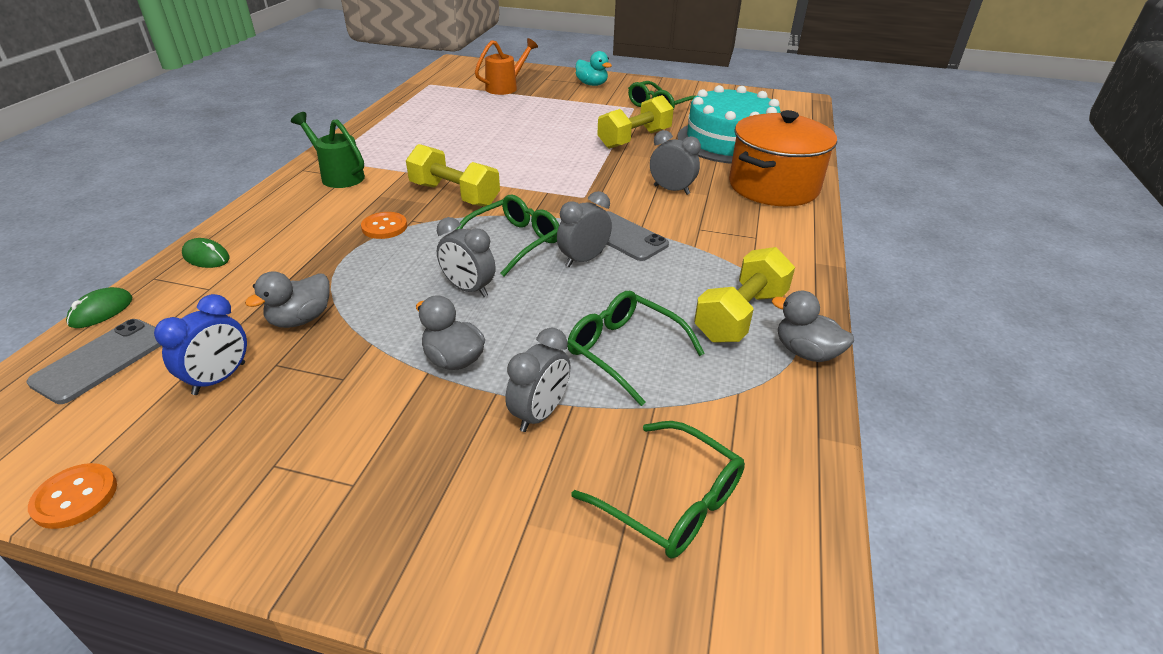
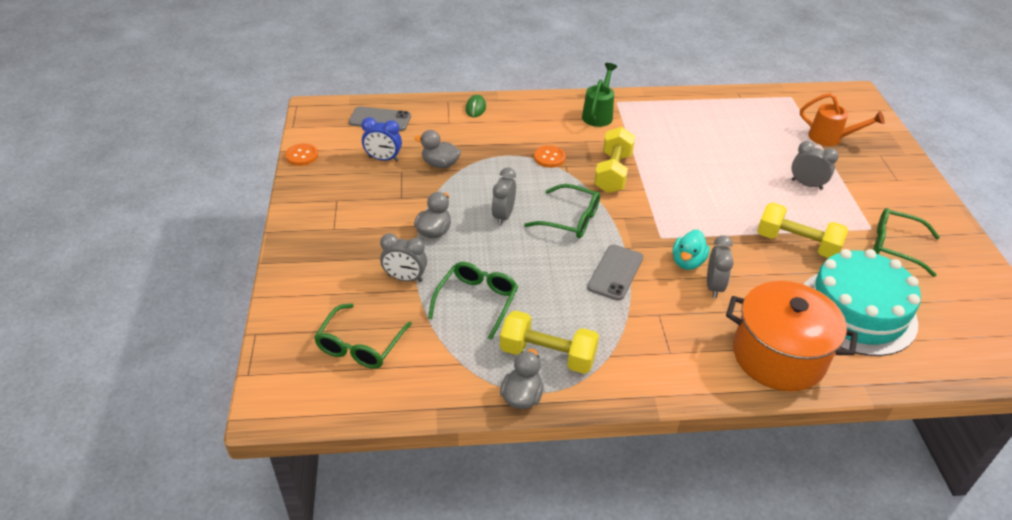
camera: 70 degrees right, 5 degrees up
green mouse [66,287,132,328] -> none
grey clock [557,191,612,267] -> grey clock moved to [792,141,839,190]
turquoise duck [576,51,612,86] -> turquoise duck moved to [673,230,710,270]

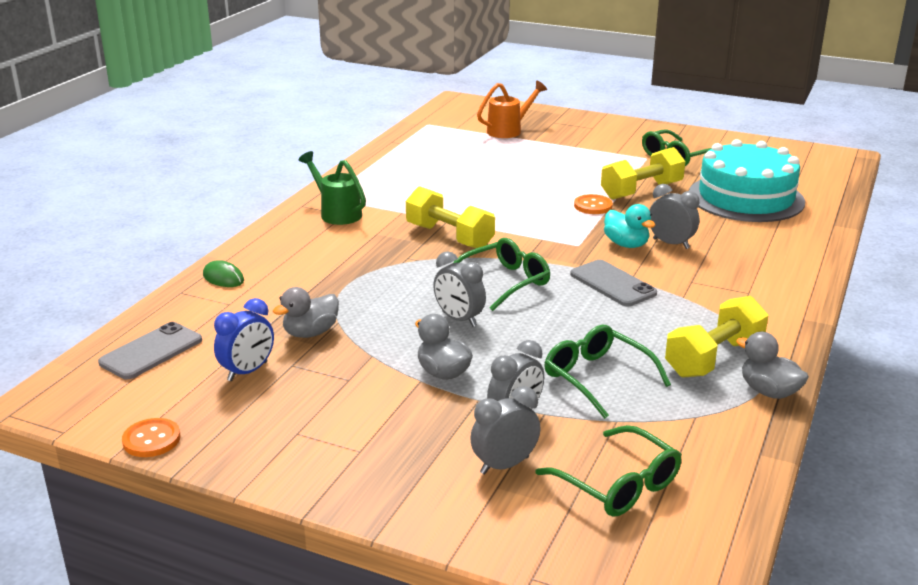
camera: 60 degrees left, 15 degrees down
orange button [534,146,566,168] -> orange button moved to [574,194,613,214]
orange pot [726,281,858,391] -> none
grey clock [792,141,839,190] -> grey clock moved to [470,386,540,475]

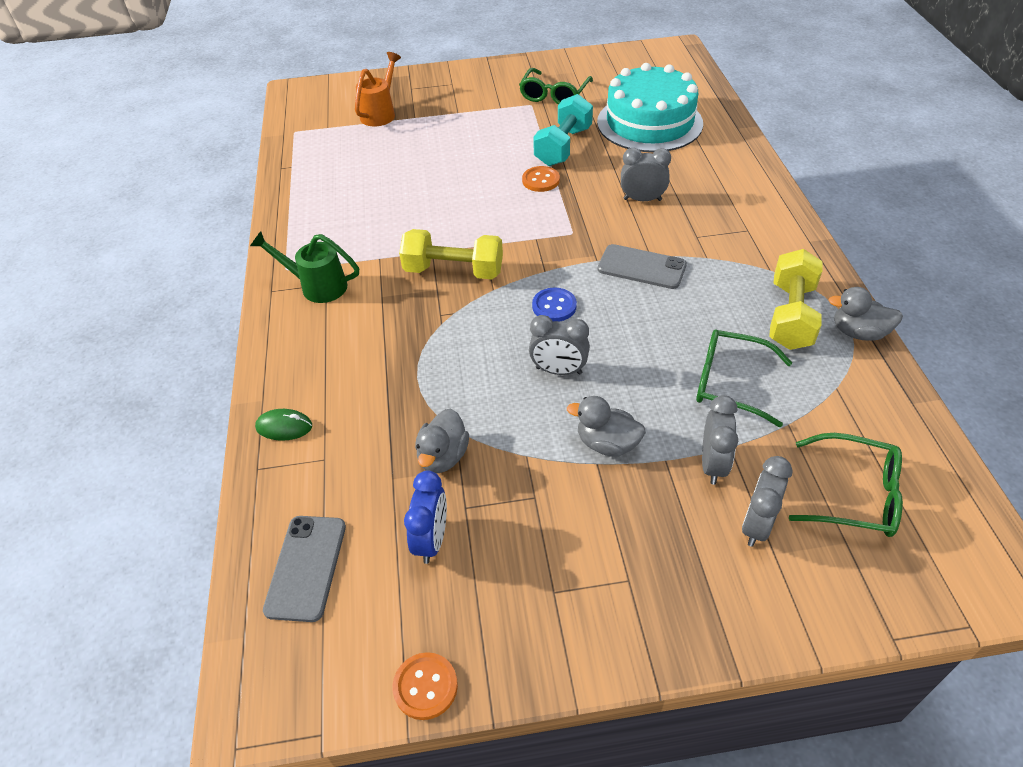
camera: 30 degrees left, 20 degrees up
green glasses [453,238,550,311] -> blue button [532,288,577,321]
yellow dumbbell [601,147,686,200] -> turquoise dumbbell [533,94,593,166]
turquoise duck [604,204,655,248] -> none

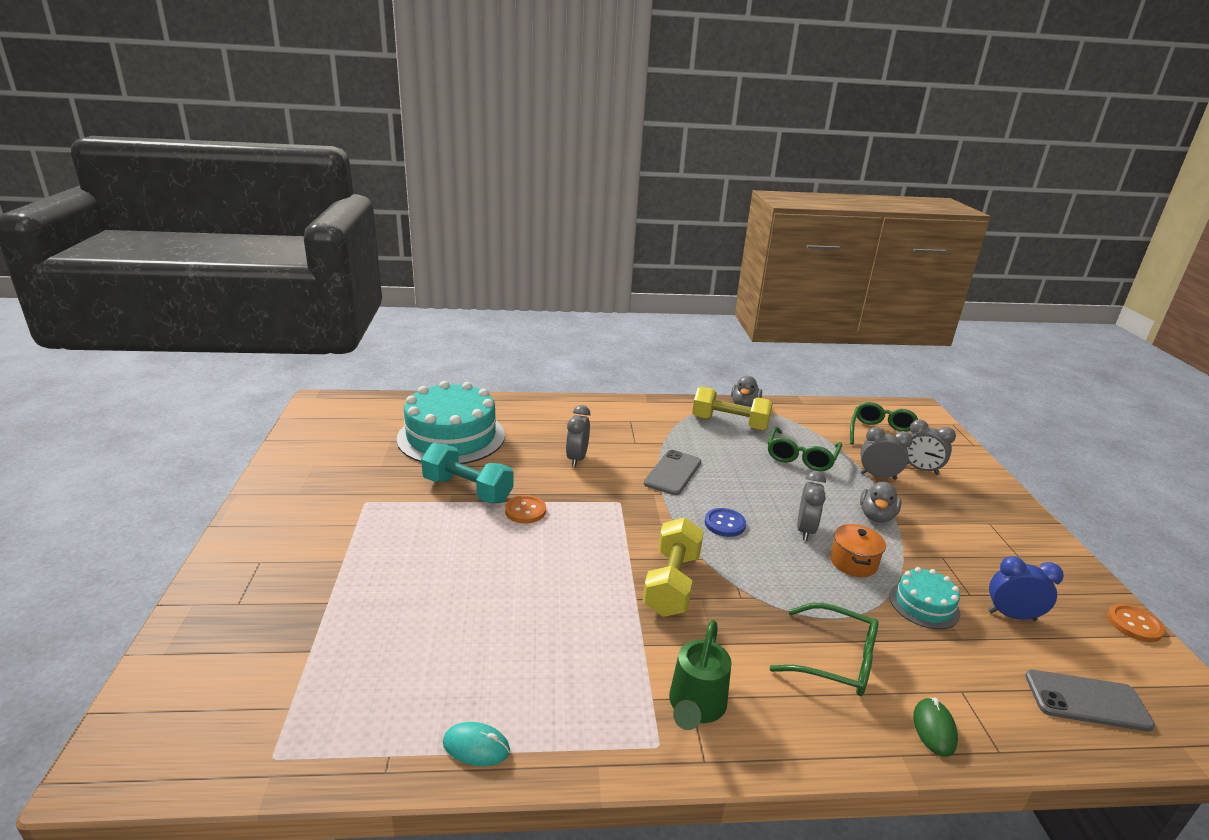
camera: 90 degrees left, 20 degrees down
orange watering can [355,52,401,126] -> none
grey duck [415,409,469,473] -> turquoise cake [889,567,960,629]
green glasses [519,68,593,105] -> green glasses moved to [769,603,878,696]
none -> turquoise mouse [443,722,510,766]
none -> orange pot [830,524,886,577]

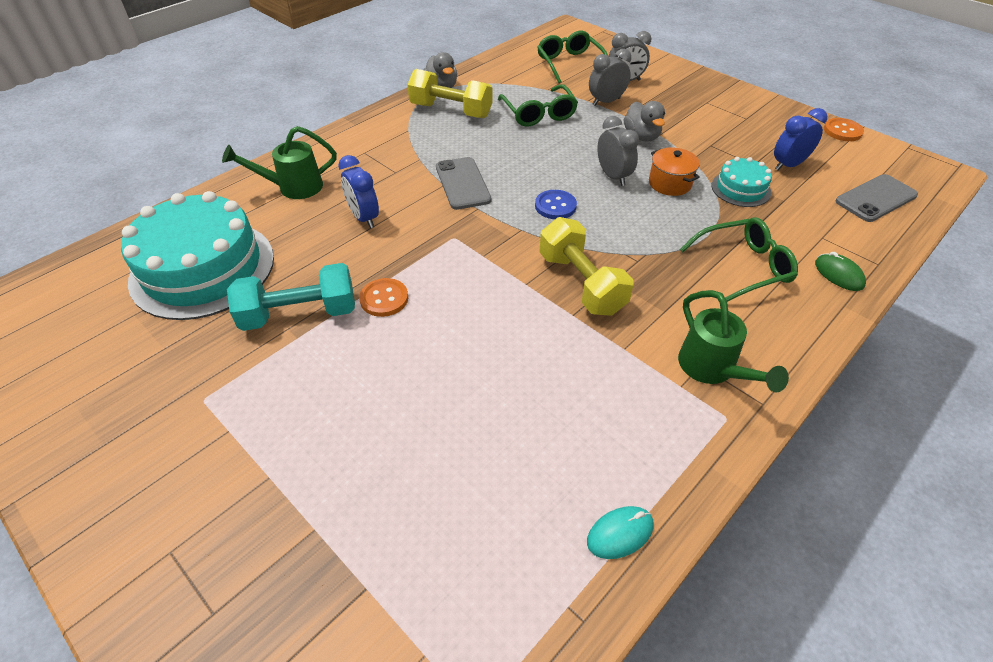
camera: 40 degrees left, 20 degrees up
grey clock [566,405,590,467] -> blue clock [338,155,379,228]
yellow dumbbell [692,386,773,431] -> yellow dumbbell turned 45 degrees clockwise [407,69,493,118]
none -> green watering can [222,126,337,199]

